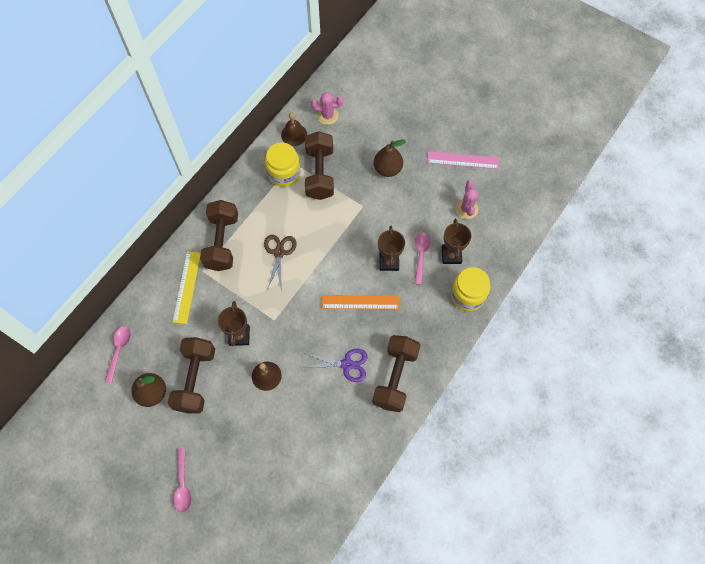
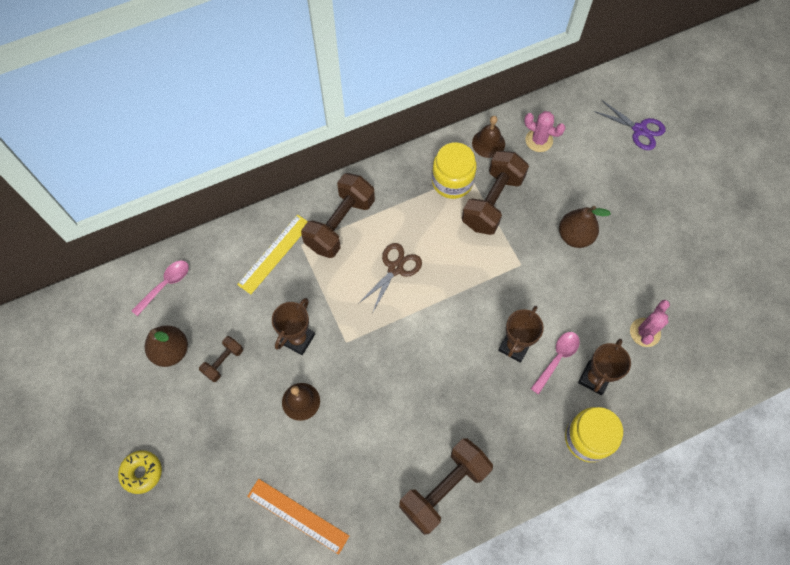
camera: 30 degrees right, 0 degrees up
brown dumbbell [168,337,215,413] -> brown dumbbell [199,336,243,382], size x0.50
pink spoon [173,448,192,513] -> yellow donut [118,450,162,494]
purple scissors [302,349,368,382] -> purple scissors moved to [593,100,666,150]
orange ruler [322,295,399,309] -> orange ruler moved to [247,479,349,555]
pink ruler [427,151,499,169] -> none

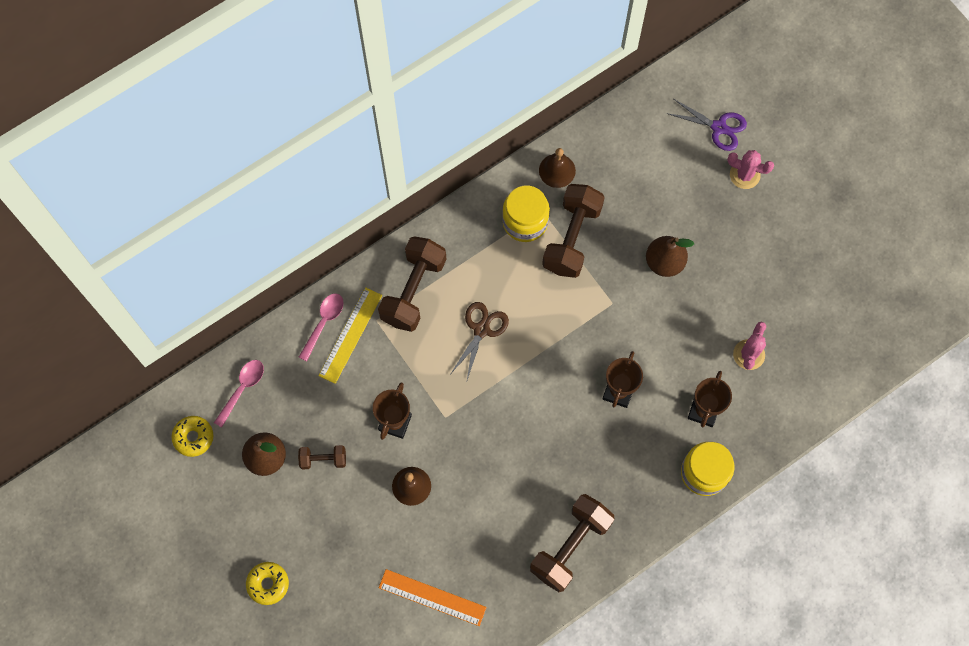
camera: 10 degrees left, 5 degrees up
brown dumbbell [199,336,243,382] -> brown dumbbell turned 60 degrees clockwise [298,445,346,470]
pink cactus [524,111,565,152] -> pink cactus moved to [727,150,774,189]
pink spoon [531,332,580,394] -> pink spoon moved to [299,293,344,361]
none -> yellow donut [171,416,213,457]

